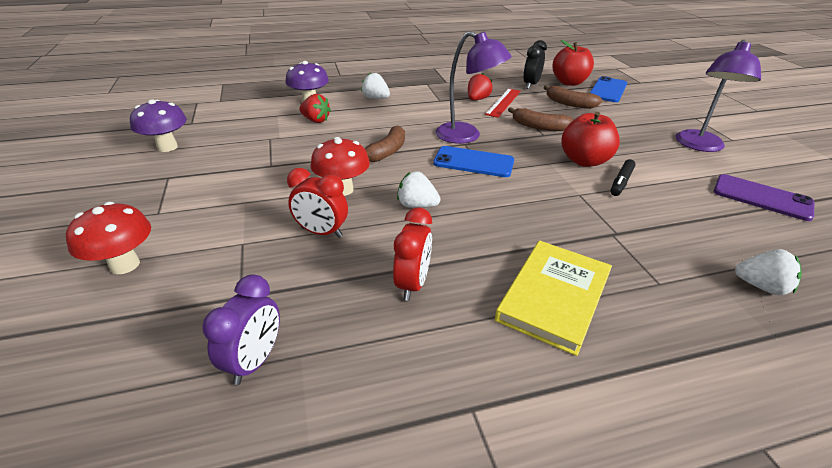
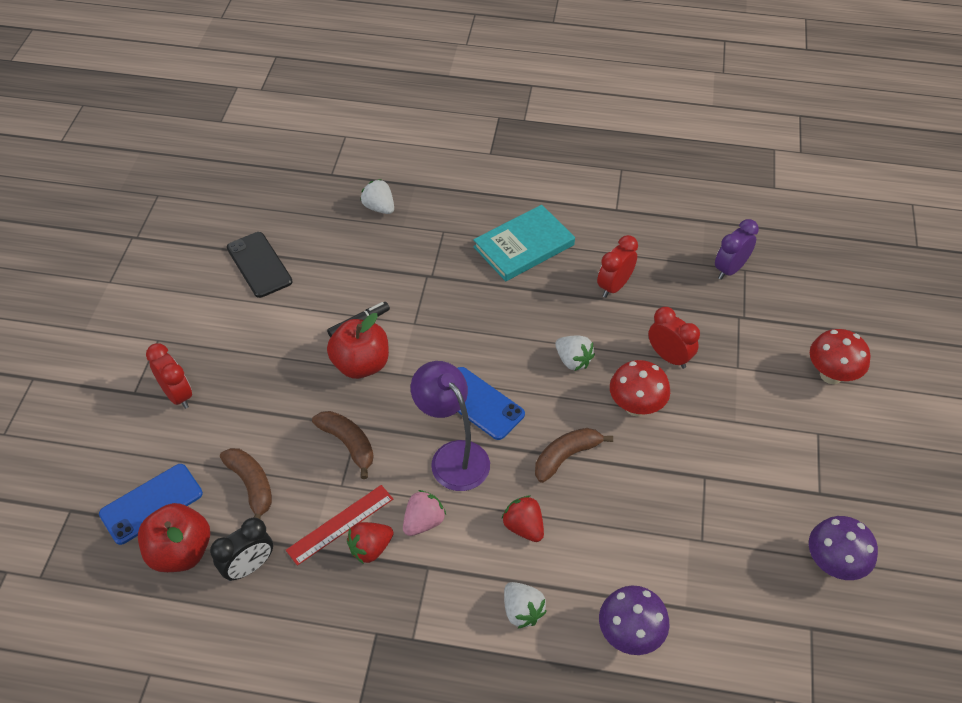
camera: 155 degrees left, 15 degrees up
red strawberry [299,94,331,123] -> red strawberry moved to [502,495,544,542]
yellow book [495,241,612,356] -> turquoise book [473,205,575,281]
purple lamp [676,40,761,152] -> none
purple phone [714,174,814,221] -> black phone [227,232,293,298]
none -> red clock [146,343,192,409]
none -> pink strawberry [403,490,446,536]

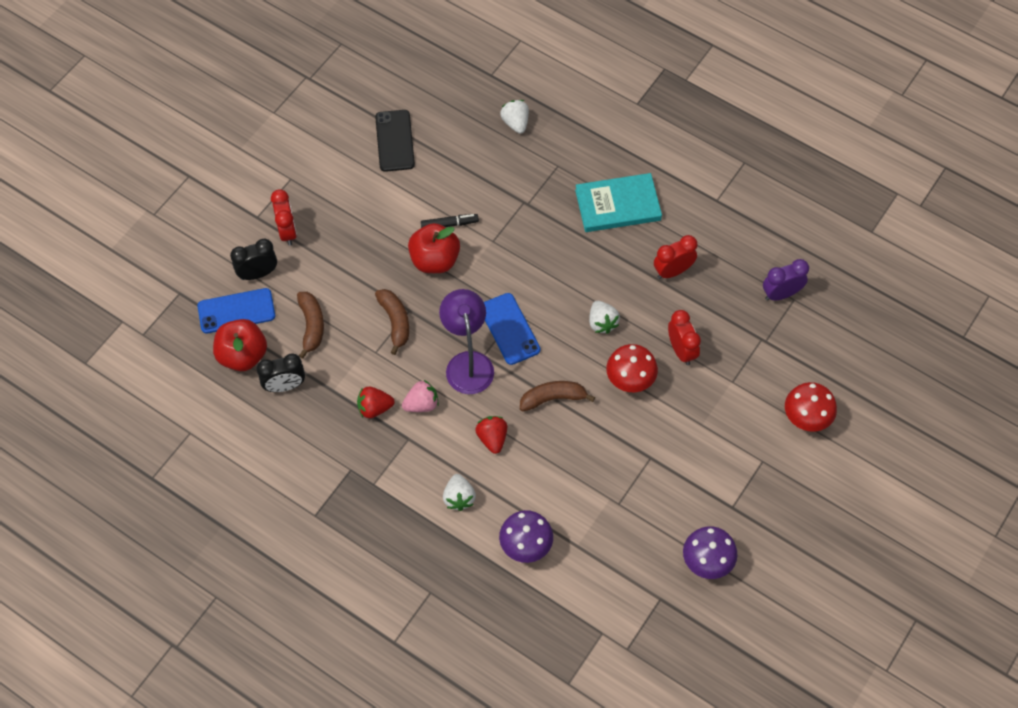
camera: 25 degrees right, 10 degrees up
red ruler [286,485,393,566] -> none
none -> black clock [230,239,277,280]

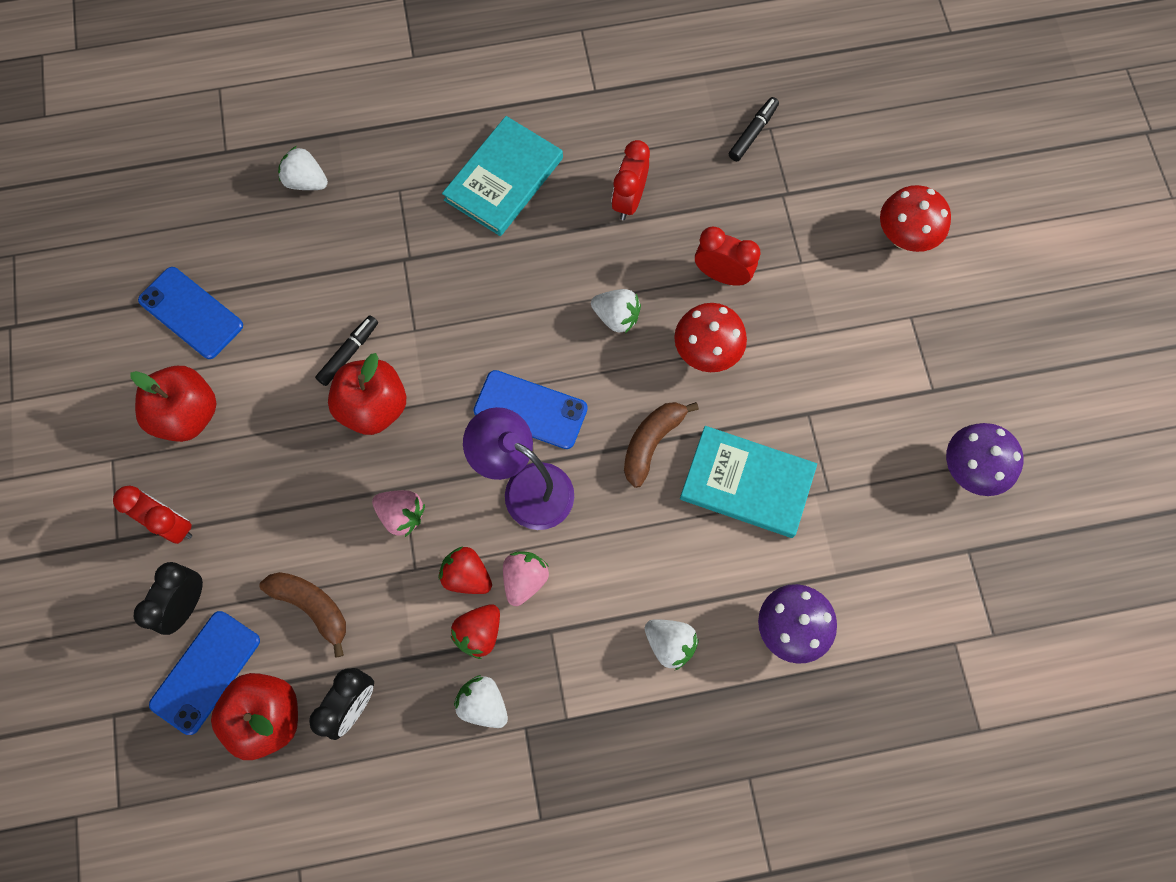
camera: 45 degrees left, 10 degrees up
black phone [375,110,415,172] -> blue phone [138,267,243,359]
brown banana [375,289,409,355] -> pink strawberry [372,490,425,537]
red strawberry [475,416,507,454] -> red strawberry moved to [438,546,492,594]
purple clock [763,259,809,301] -> black marker [729,97,779,161]
none -> red apple [131,366,217,442]
none -> white strawberry [454,675,508,728]
none -> turquoise book [680,426,817,538]

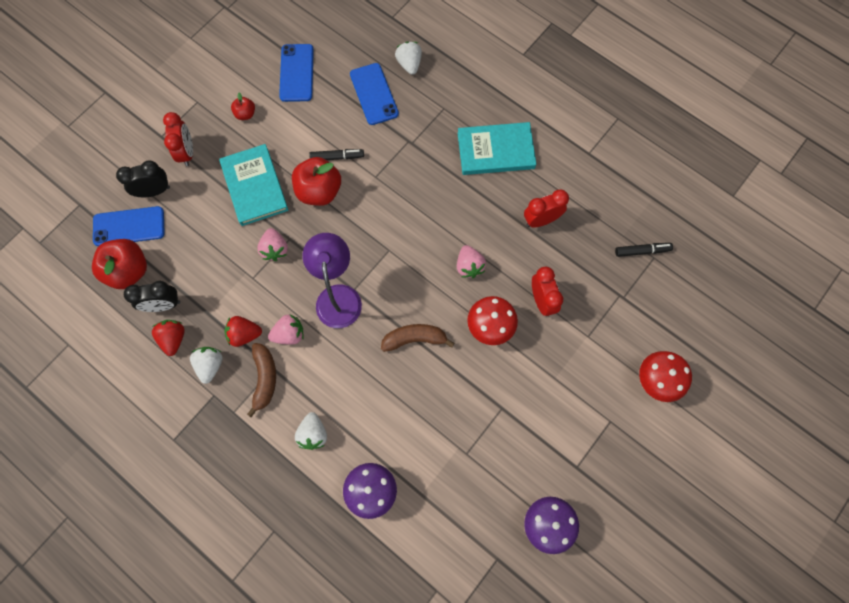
camera: 50 degrees right, 0 degrees up
red apple [131,366,217,442] -> red apple [231,93,255,120], size x0.50
brown banana [260,572,346,658] -> brown banana moved to [247,343,276,417]
red strawberry [438,546,492,594] -> red strawberry moved to [152,320,185,356]
blue phone [473,370,588,449] -> blue phone moved to [350,63,399,125]
white strawberry [591,289,641,333] -> pink strawberry [457,245,486,278]
turquoise book [680,426,817,538] -> turquoise book moved to [219,144,289,226]

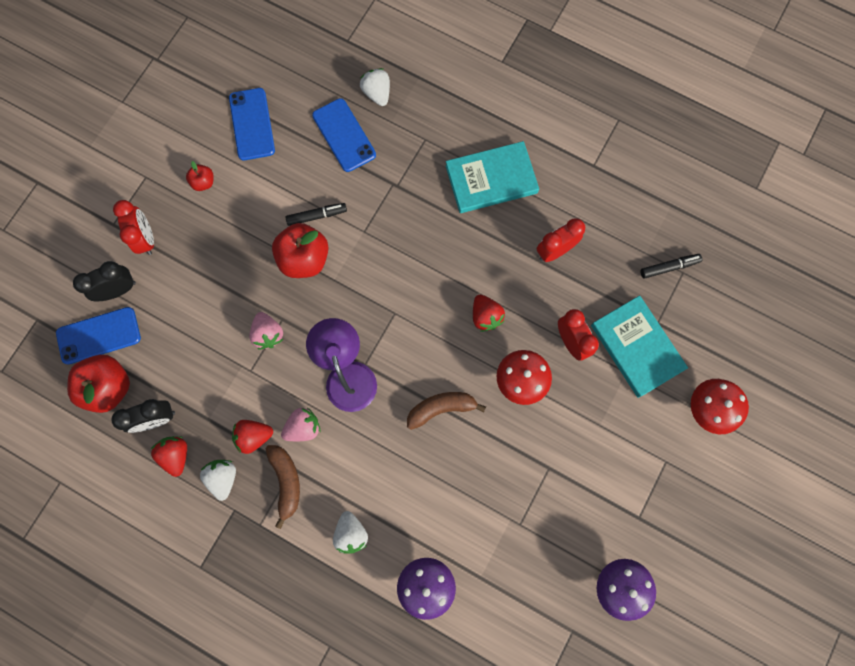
camera: 10 degrees left, 5 degrees up
turquoise book [219,144,289,226] -> turquoise book moved to [591,295,688,398]
pink strawberry [457,245,486,278] -> red strawberry [473,295,505,332]

